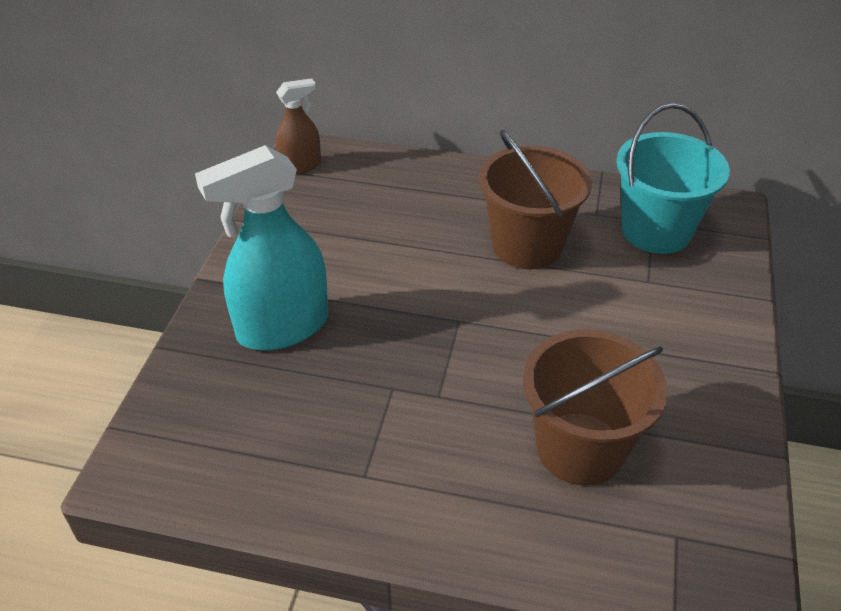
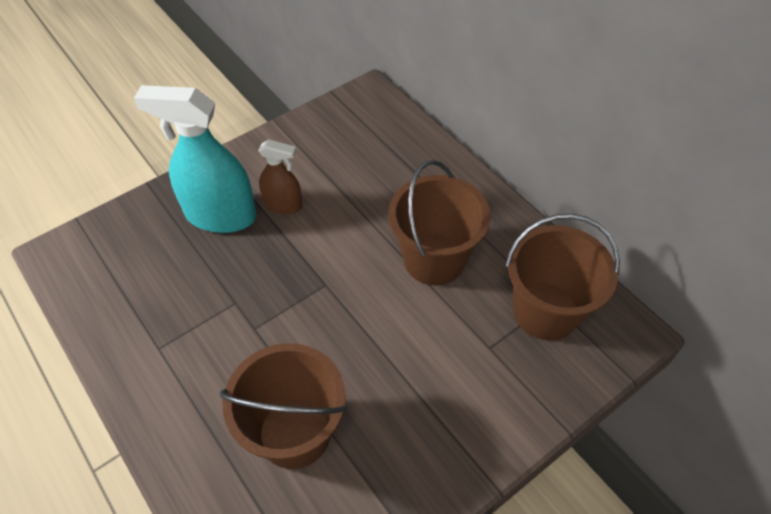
camera: 40 degrees right, 10 degrees up
brown spray bottle [275,78,321,174] -> brown spray bottle moved to [258,139,302,214]
turquoise bucket [616,103,730,254] -> brown bucket [506,213,620,340]

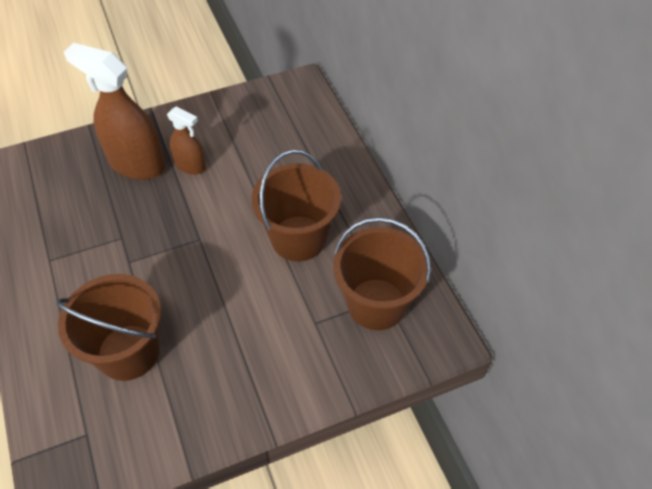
camera: 15 degrees right, 0 degrees up
turquoise spray bottle [134,85,257,233] -> brown spray bottle [64,43,165,180]

